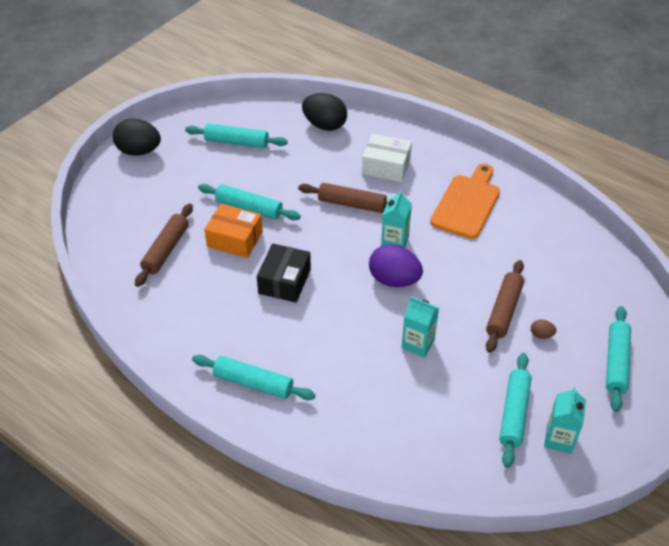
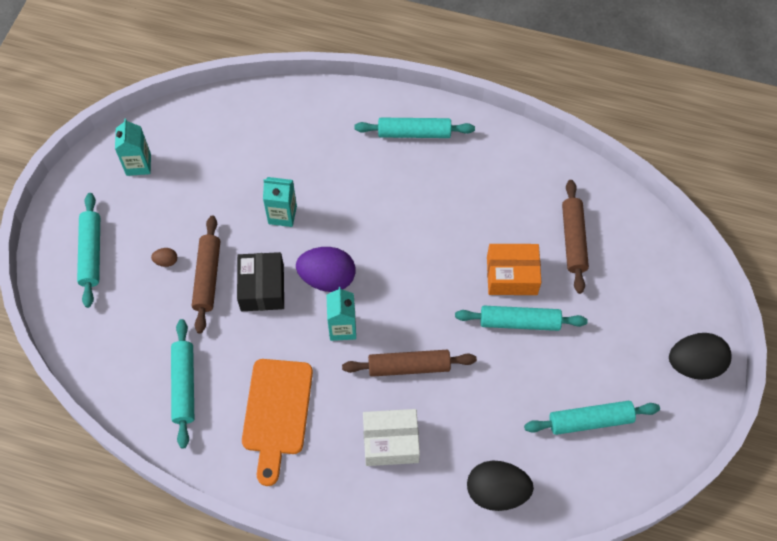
camera: 160 degrees right, 15 degrees up
black box [257,243,311,303] -> black box moved to [237,252,284,311]
turquoise rolling pin [499,353,532,468] -> turquoise rolling pin moved to [171,319,194,449]

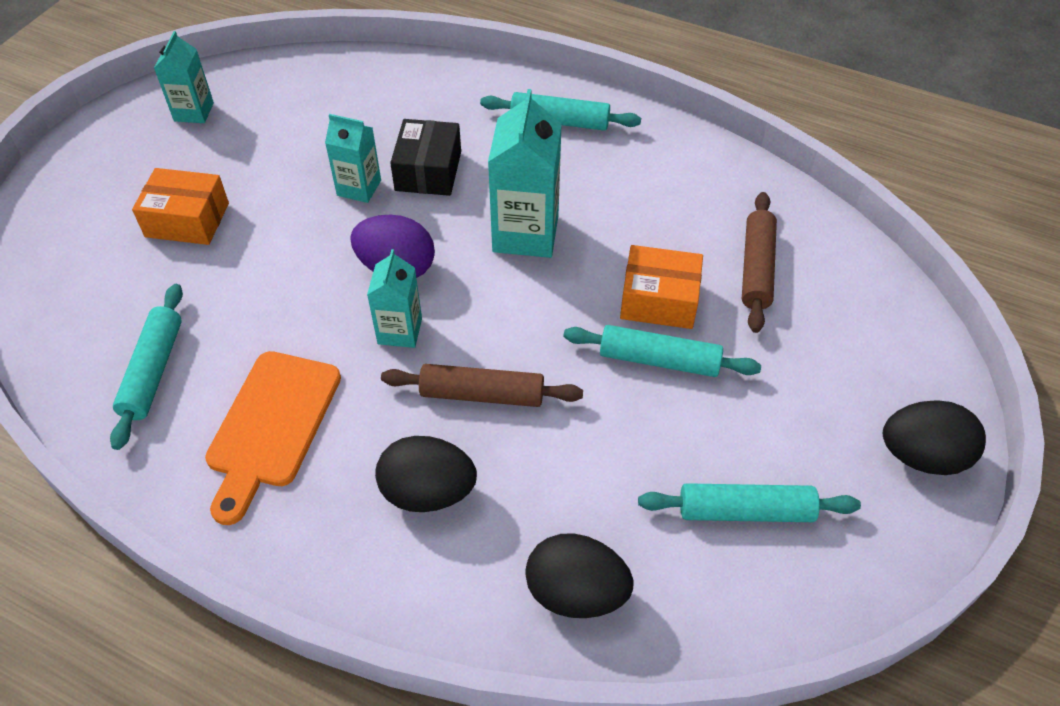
camera: 10 degrees right, 10 degrees down
turquoise rolling pin [77,193,100,308] -> none
brown egg [151,248,177,267] -> orange box [132,168,229,245]
brown rolling pin [192,216,220,333] -> none
black box [237,252,284,311] -> black box moved to [390,119,461,196]
white box [363,409,420,466] -> black egg [375,436,477,512]
none -> turquoise carton [488,89,562,258]

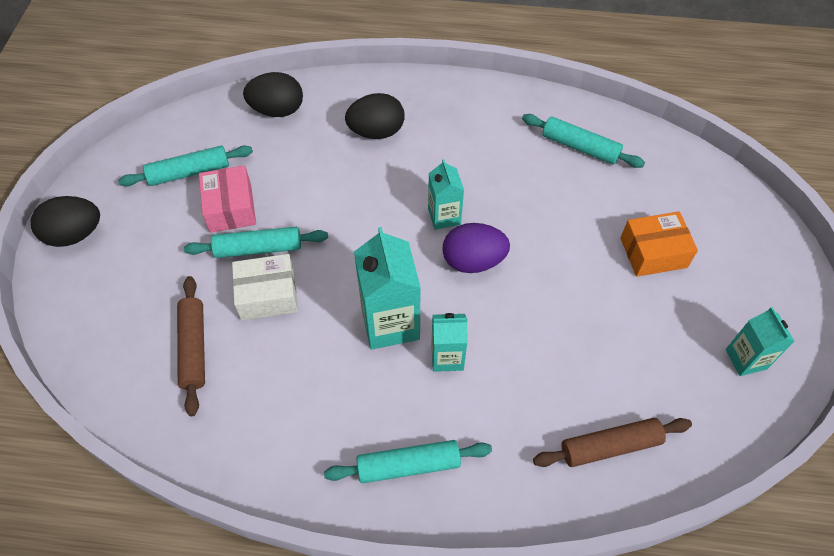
camera: 160 degrees right, 5 degrees up
turquoise rolling pin [110,284,183,450] -> turquoise rolling pin turned 45 degrees counterclockwise [522,114,645,168]
orange cutting board [205,351,341,525] -> none
turquoise carton [325,114,381,203] -> turquoise carton moved to [431,313,468,372]
brown rolling pin [381,364,583,407] -> brown rolling pin moved to [533,418,692,467]
black box [390,119,461,196] -> none
orange box [620,245,703,329] -> white box [232,254,298,321]
none -> pink box [199,165,256,233]

